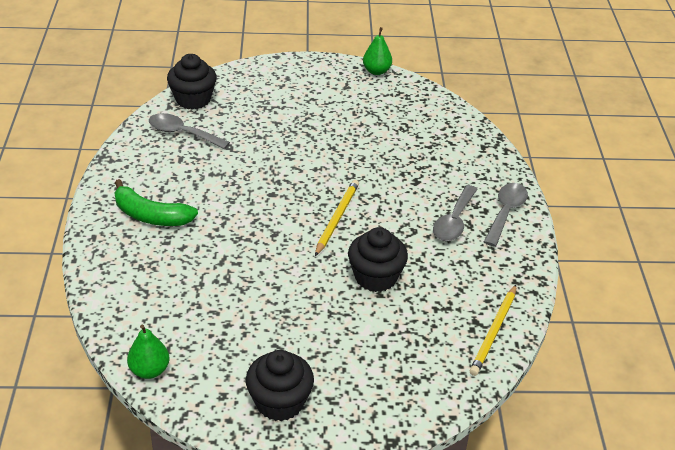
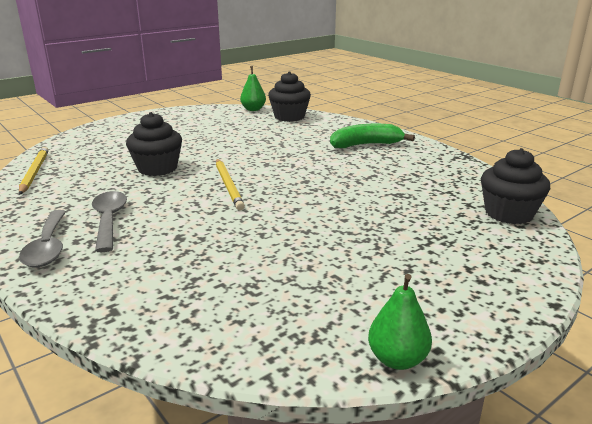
camera: 145 degrees right, 15 degrees down
grey spoon [149,113,230,149] -> none
black cupcake [246,350,314,421] -> black cupcake moved to [268,71,311,122]

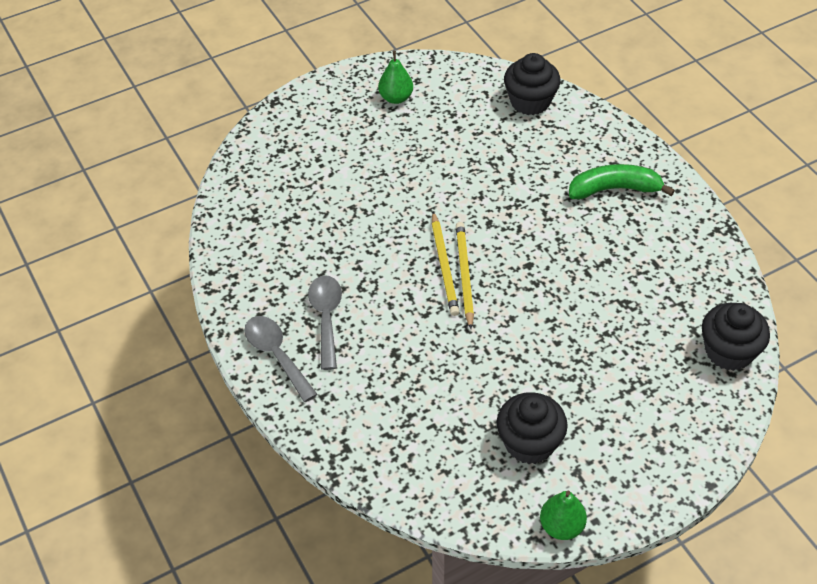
camera: 10 degrees right, 25 degrees up
yellow pencil [19,147,49,195] -> yellow pencil moved to [456,222,474,329]
grey spoon [19,210,66,267] -> grey spoon turned 150 degrees clockwise [244,316,317,402]
black cupcake [126,112,182,176] -> black cupcake moved to [496,392,568,464]
green pear [240,66,266,111] -> green pear moved to [378,51,413,104]

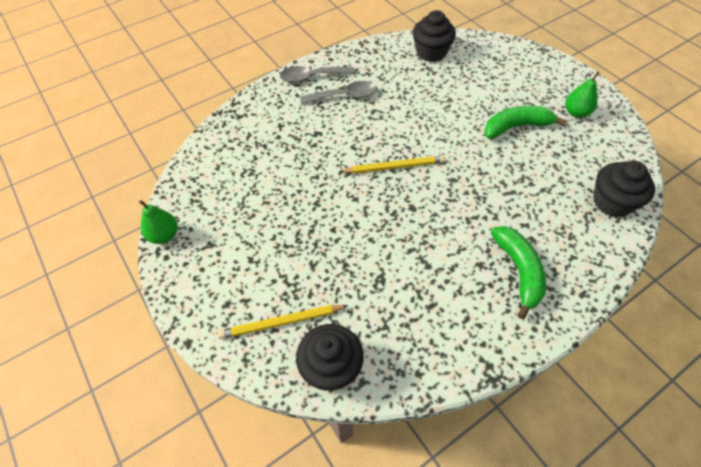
camera: 85 degrees right, 5 degrees up
grey spoon [244,316,317,402] -> grey spoon turned 150 degrees counterclockwise [280,66,355,83]
yellow pencil [432,212,459,316] -> yellow pencil moved to [217,305,348,339]
black cupcake [496,392,568,464] -> black cupcake moved to [413,10,456,62]
none -> green banana [484,106,567,139]

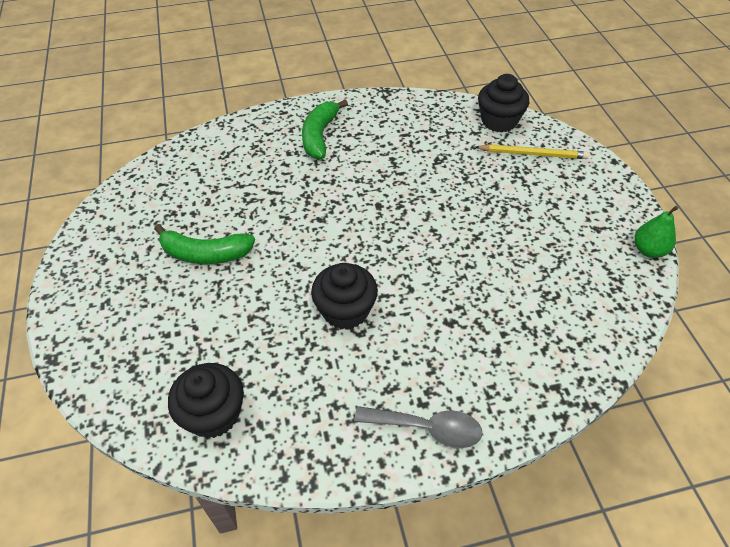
camera: 160 degrees left, 5 degrees down
grey spoon [300,81,377,104] -> none
yellow pencil [339,156,446,174] -> none
green pear [565,72,600,118] -> none
black cupcake [593,161,655,217] -> black cupcake moved to [311,263,378,330]

